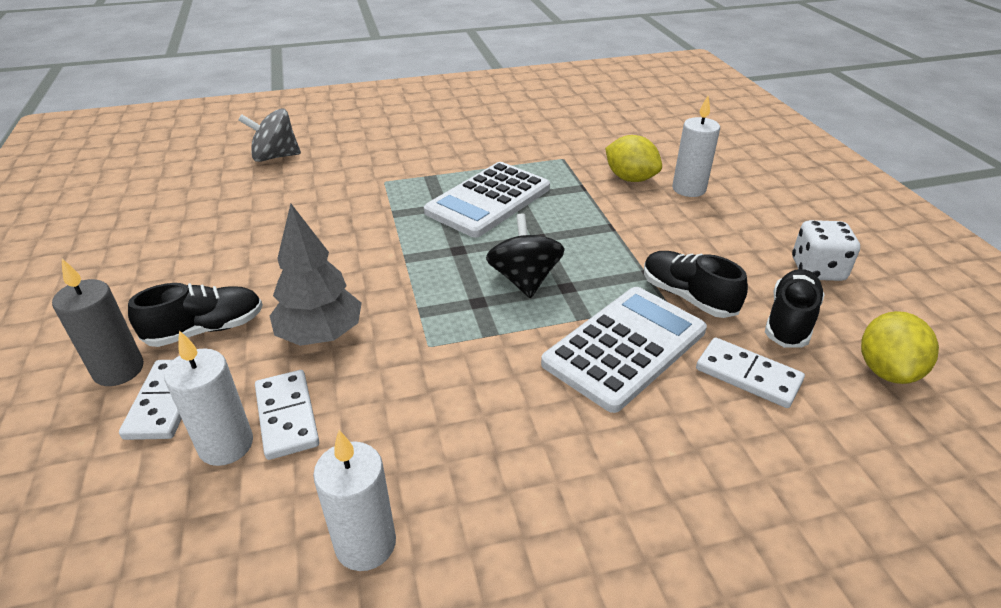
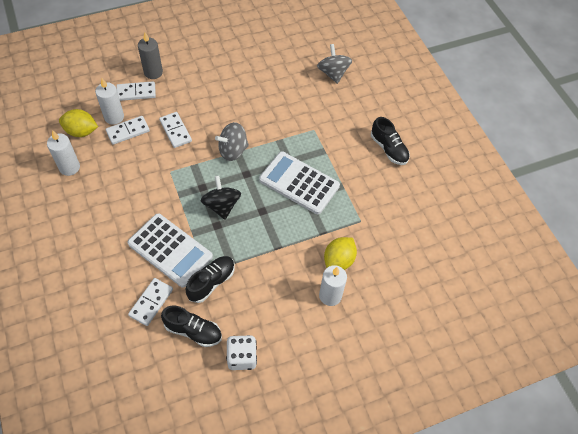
camera: 80 degrees right, 20 degrees up
black shoe [128,283,263,347] -> black shoe moved to [371,117,410,165]
grey tree [270,204,362,346] -> white domino [159,112,192,148]
black spinning top [486,213,565,298] -> black spinning top turned 90 degrees counterclockwise [201,175,241,220]
yellow lemon [861,311,939,384] -> yellow lemon moved to [59,109,98,137]
none -> grey spinning top [215,122,249,161]

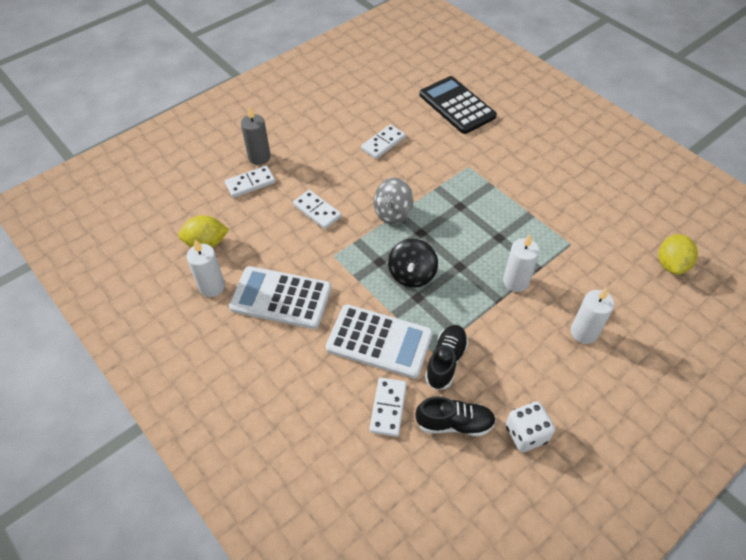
camera: 15 degrees left, 5 degrees down
white candle [95,78,124,125] -> white candle moved to [503,234,540,292]
white domino [106,116,150,145] -> white domino moved to [361,124,406,159]
black spinning top [201,175,241,220] -> black spinning top turned 135 degrees counterclockwise [388,239,438,288]
white calculator [259,151,340,214] -> white calculator moved to [229,266,332,329]
grey spinning top [317,44,352,84] -> black calculator [419,76,497,134]
yellow lemon [324,237,357,270] -> yellow lemon moved to [659,234,698,275]
black shoe [371,117,410,165] -> none

